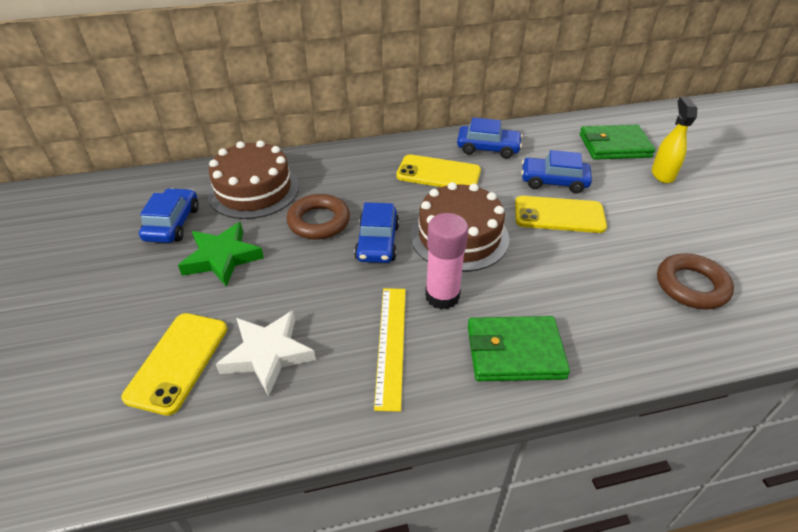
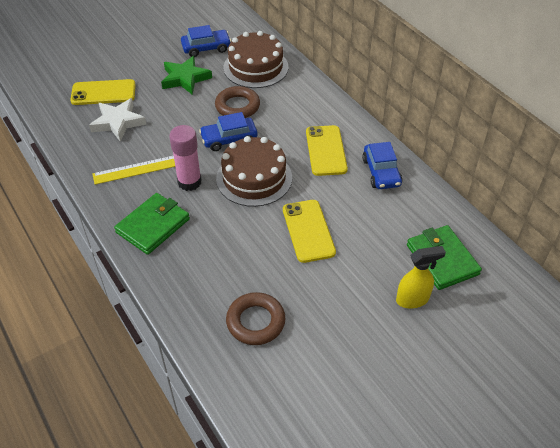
camera: 70 degrees right, 5 degrees up
green wallet [468,316,570,381] -> green wallet turned 60 degrees clockwise [114,193,190,255]
blue car [521,150,592,194] -> none

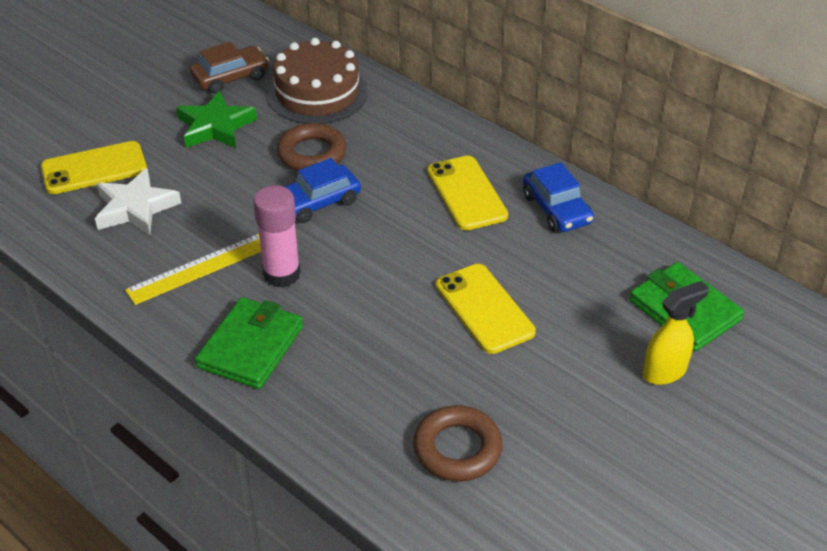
camera: 15 degrees left, 5 degrees down
blue car [181,25,231,57] -> brown car [190,42,269,94]
brown cake [216,136,292,207] -> none

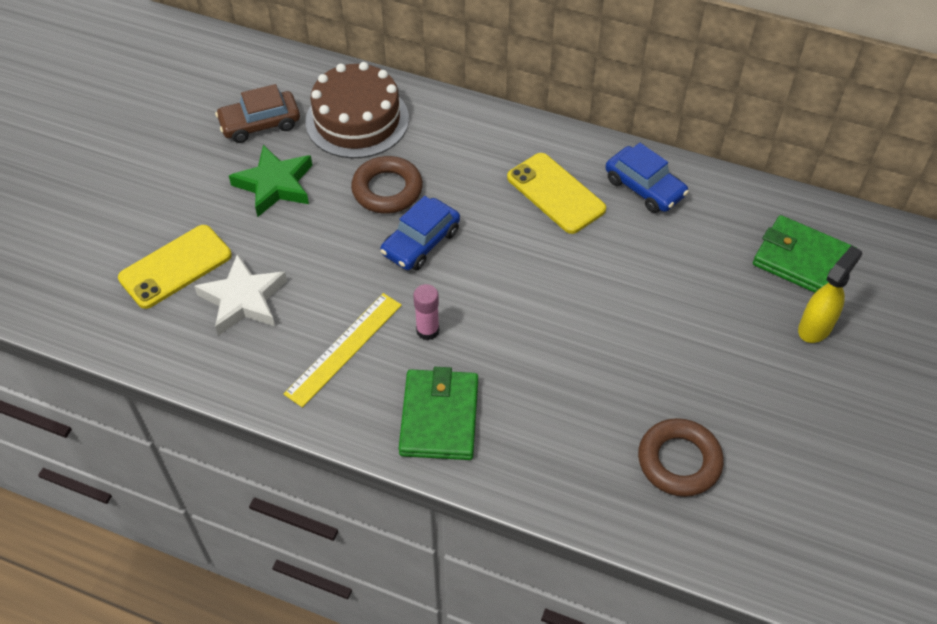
camera: 20 degrees left, 10 degrees up
brown car [190,42,269,94] -> brown car turned 150 degrees counterclockwise [215,84,300,143]
pink glue stick [253,185,301,287] -> pink glue stick [413,284,439,340], size x0.62
yellow phone [436,264,536,354] -> none

